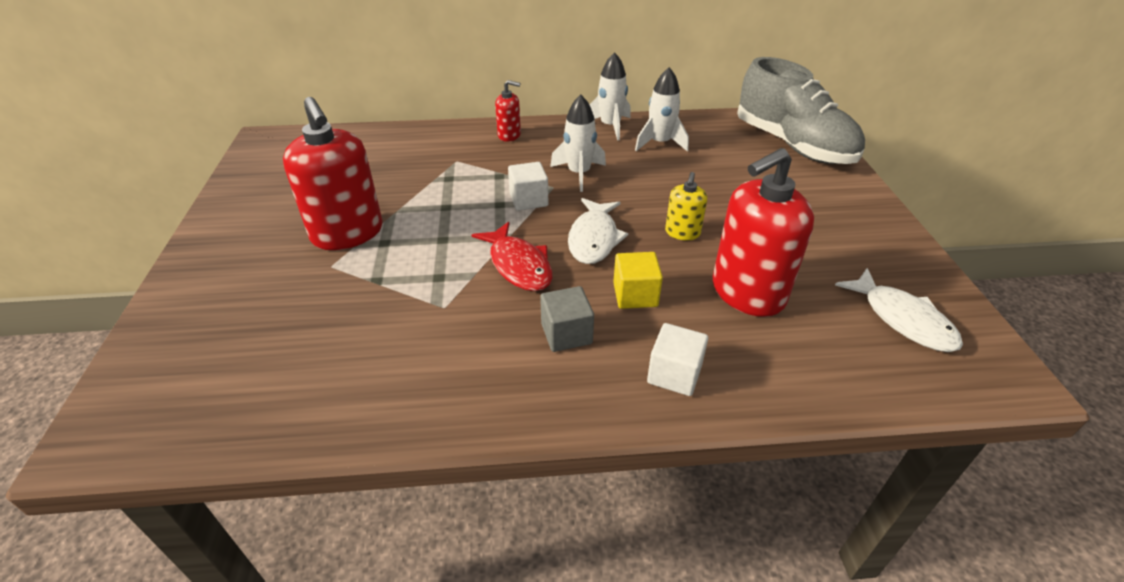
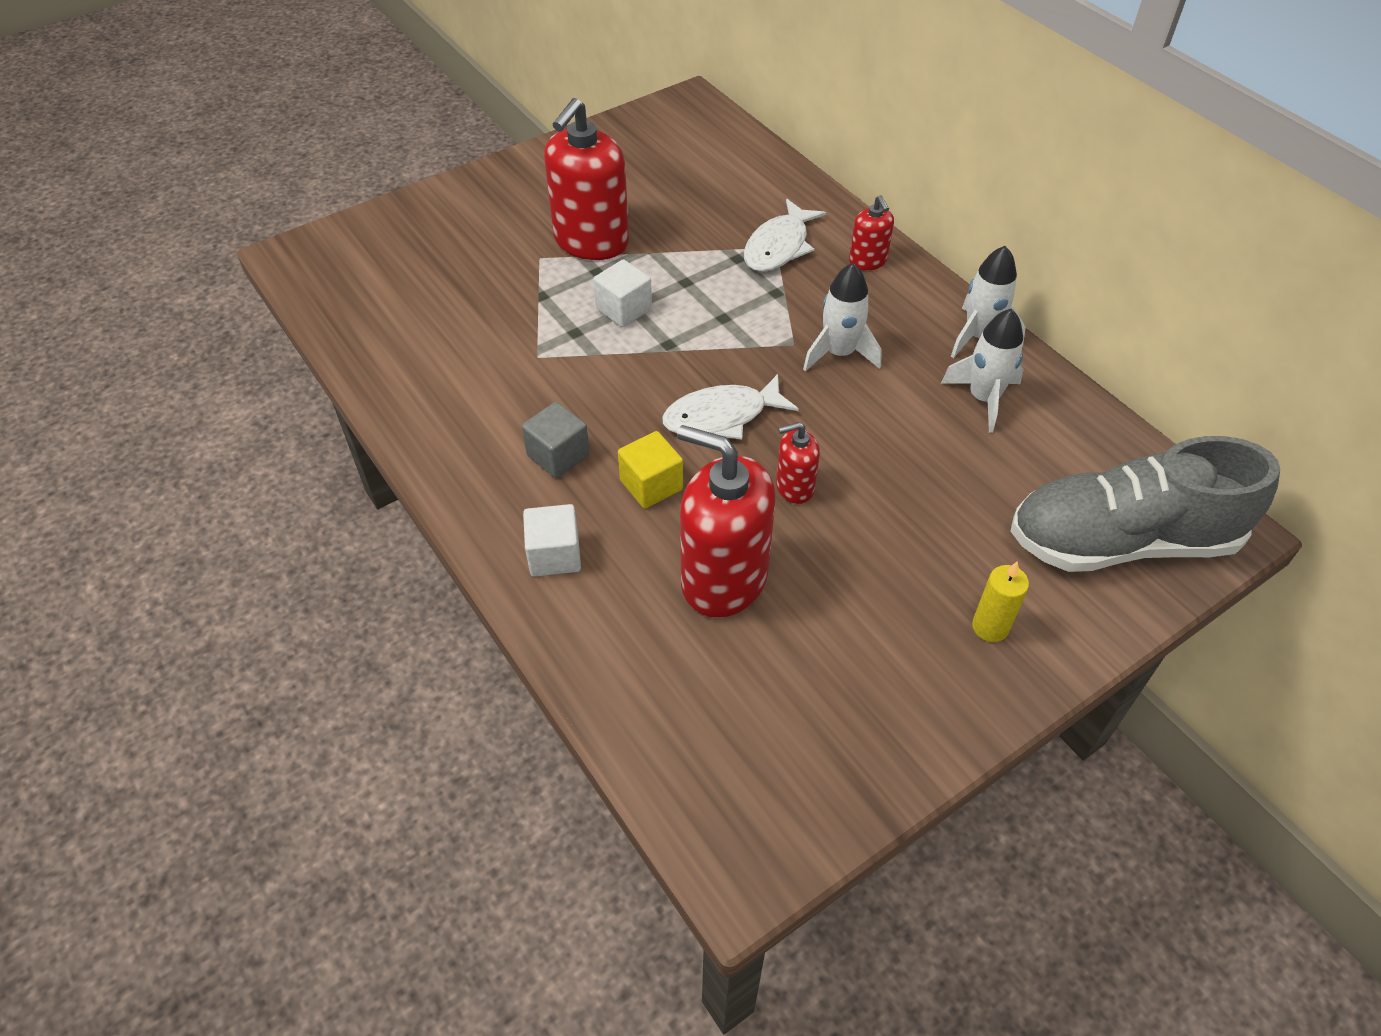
camera: 60 degrees right, 10 degrees up
red fish [472,222,553,291] -> none
white cube [508,162,548,211] -> white cube moved to [593,259,652,327]
yellow soap dispenser [665,172,707,240] -> red soap dispenser [776,422,820,504]
grey shoe [737,57,865,164] -> grey shoe turned 60 degrees clockwise [1011,436,1280,572]
white fish [835,268,963,352] -> white fish moved to [744,199,826,272]
none -> yellow candle [972,561,1029,642]

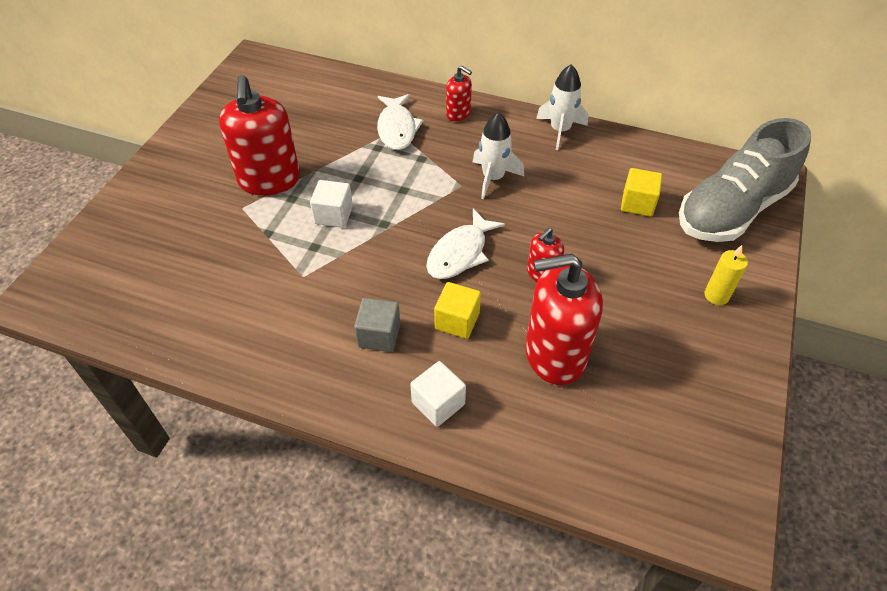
camera: 35 degrees left, 0 degrees up
white rocket [941,309,1023,433] -> none
none -> yellow cube [621,168,662,216]

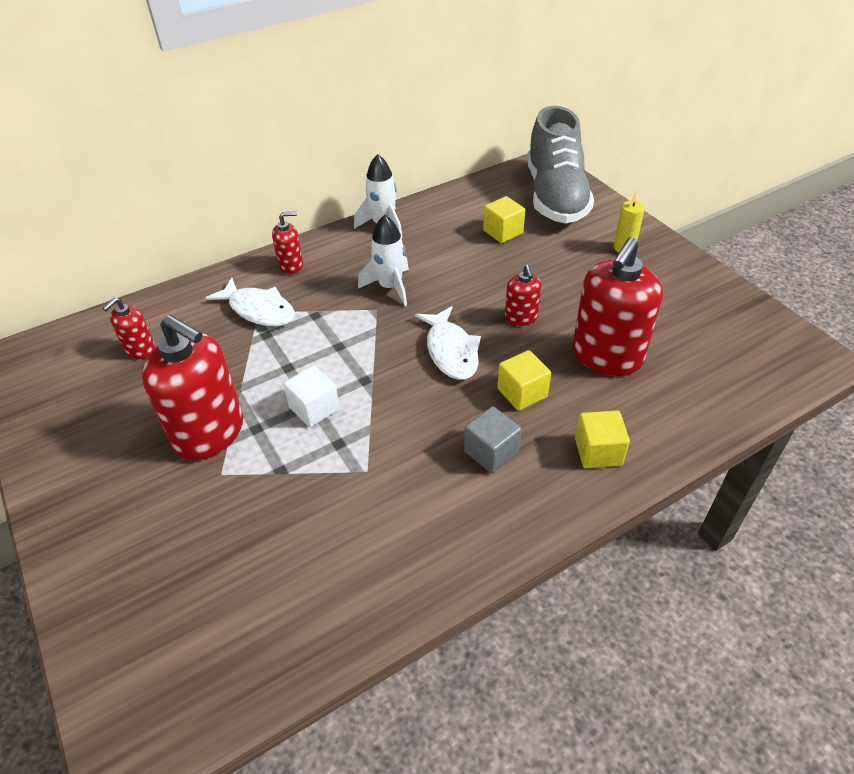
camera: 50 degrees left, 5 degrees down
white cube [410,361,466,427] -> yellow cube [575,410,630,468]
none -> red soap dispenser [102,298,156,359]

